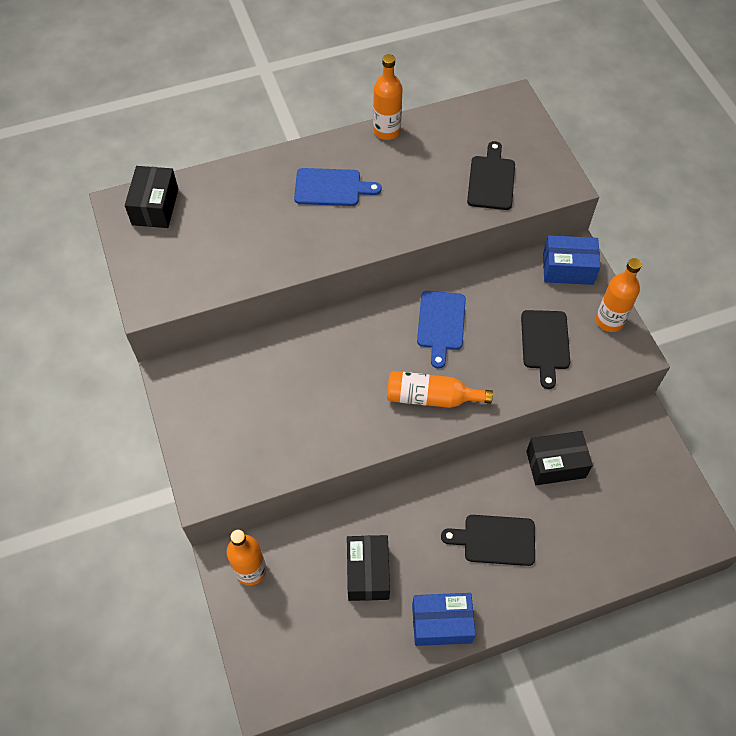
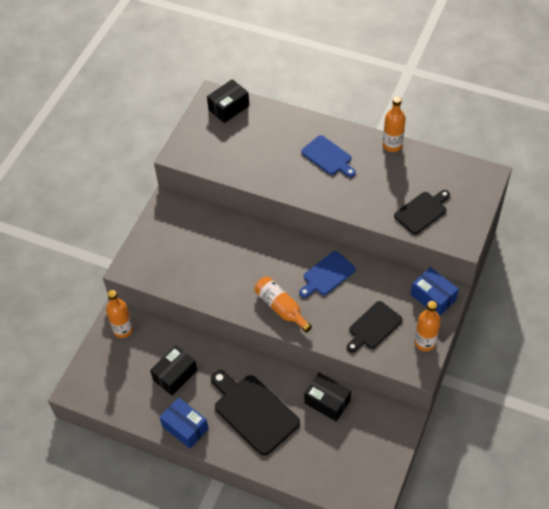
camera: 45 degrees right, 5 degrees down
black cutting board [441,515,535,566] -> black cutting board [211,370,300,456], size x1.59

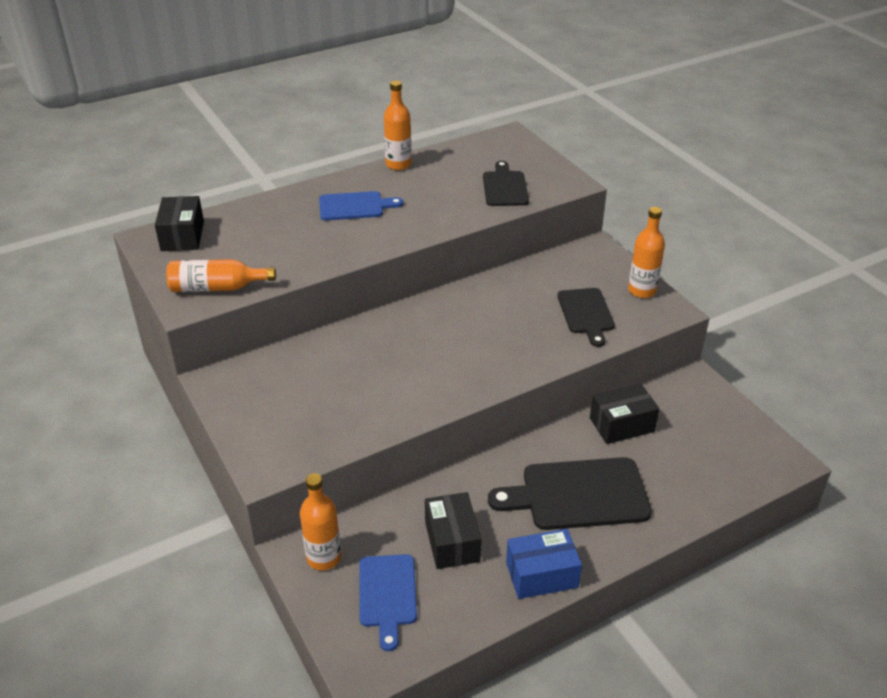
camera: 55 degrees left, 15 degrees down
orange bottle [254,276,312,333] -> orange bottle moved to [166,259,276,292]
blue cutting board [299,251,356,298] -> blue cutting board moved to [359,554,417,651]
blue box [411,267,459,316] -> none

